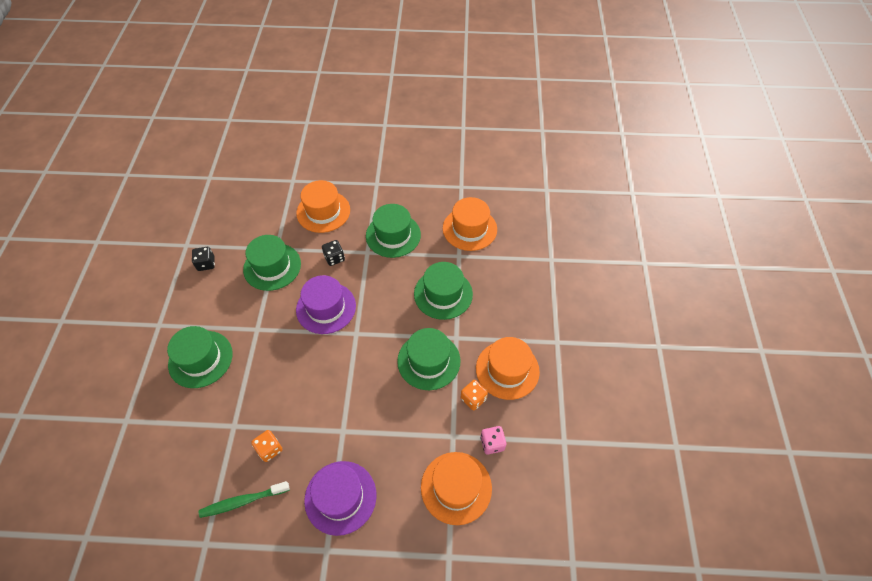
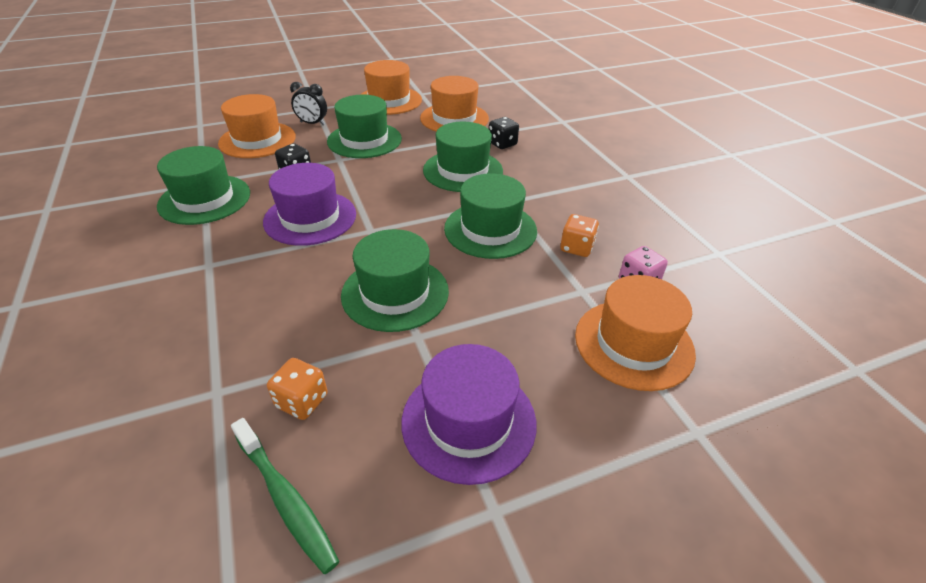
camera: 25 degrees left, 15 degrees down
green hat [167,326,233,388] -> green hat moved to [341,229,449,332]
black dice [192,247,215,271] -> black dice moved to [489,117,519,149]
green toothbrush [199,481,290,518] -> green toothbrush turned 90 degrees counterclockwise [231,418,340,574]
orange hat [476,337,540,400] -> orange hat moved to [360,60,422,115]
none -> black clock [290,82,327,125]

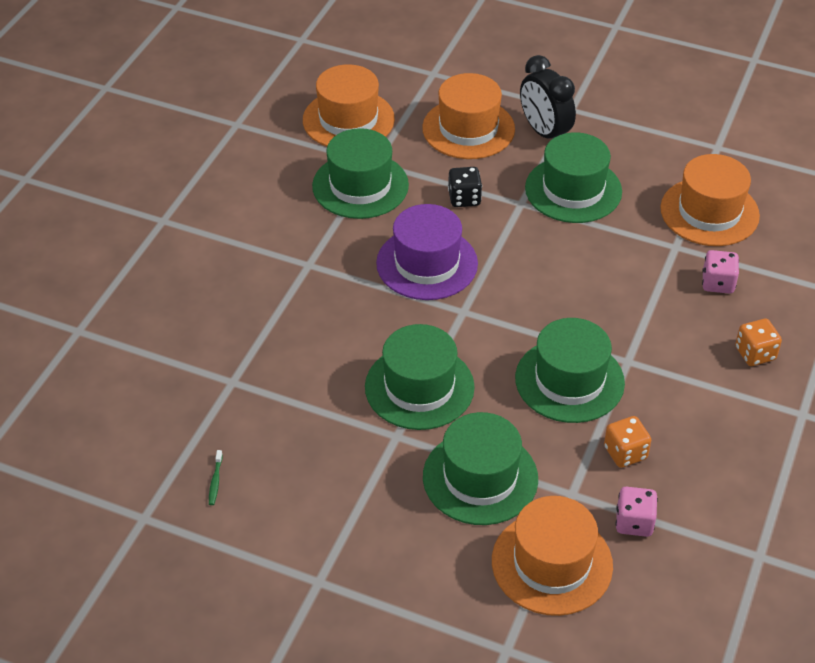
camera: 45 degrees right, 5 degrees up
green toothbrush [231,418,340,574] -> green toothbrush [209,450,223,505], size x0.44
orange dice [267,358,328,420] -> orange dice moved to [735,319,782,366]
black clock [290,82,327,125] -> black clock [520,55,576,139], size x1.50
orange hat [360,60,422,115] -> orange hat moved to [303,64,395,147]
purple hat [401,344,536,485] -> none
green hat [423,122,503,192] -> green hat moved to [423,412,538,525]
black dice [489,117,519,149] -> pink dice [702,250,739,294]

